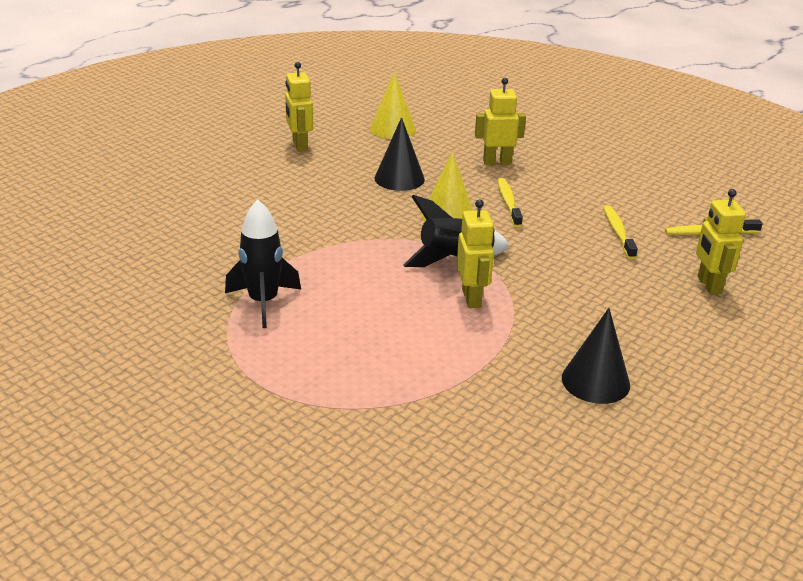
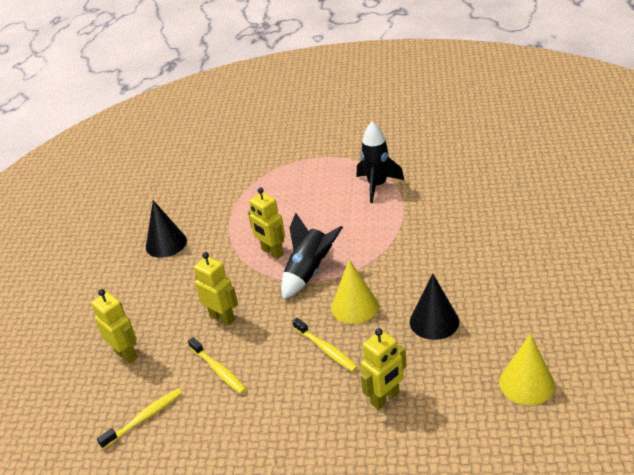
camera: 150 degrees right, 5 degrees up
yellow robot [285,62,313,152] -> yellow robot moved to [194,252,238,326]

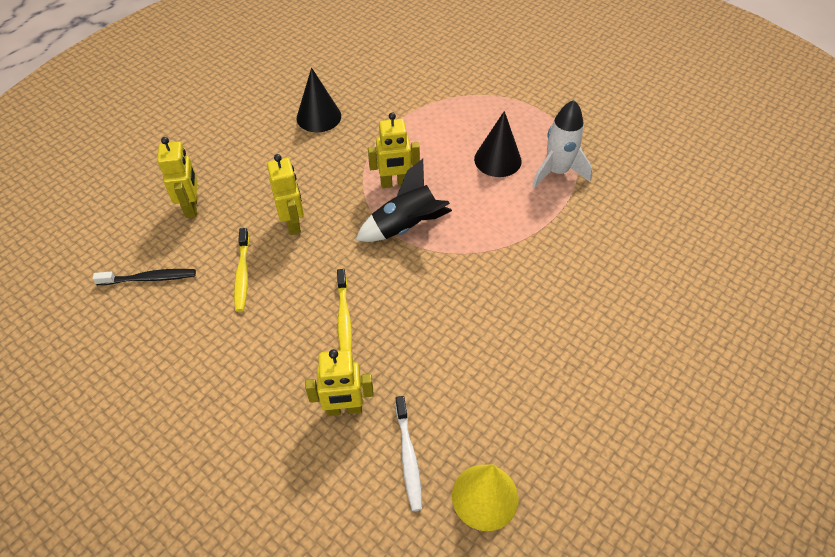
camera: 30 degrees right, 15 degrees up
yellow toothbrush [97,388,182,449] -> black toothbrush [93,269,196,285]
yellow robot [248,187,285,259] -> yellow robot turned 90 degrees counterclockwise [368,112,420,188]
yellow cone [331,259,379,324] -> none
black rocket [357,121,404,203] -> white rocket [532,100,592,188]
black cone [410,274,459,340] -> black cone moved to [474,111,522,177]
none -> white toothbrush [395,396,422,511]

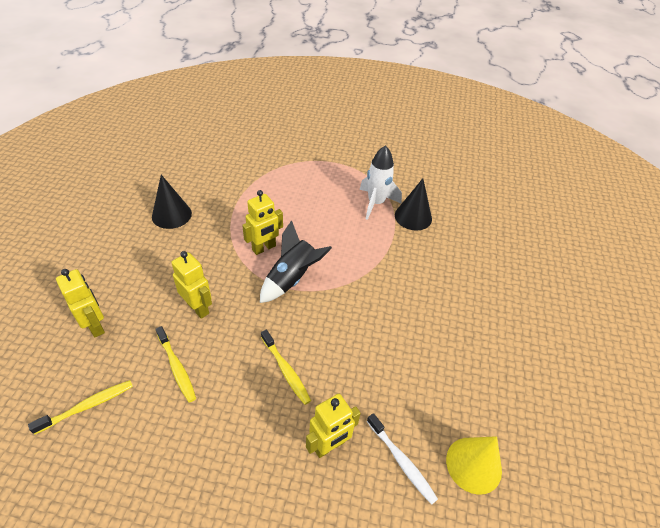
camera: 30 degrees left, 5 degrees down
black toothbrush [93,269,196,285] -> yellow toothbrush [28,380,133,435]
black cone [474,111,522,177] -> black cone moved to [395,179,432,230]

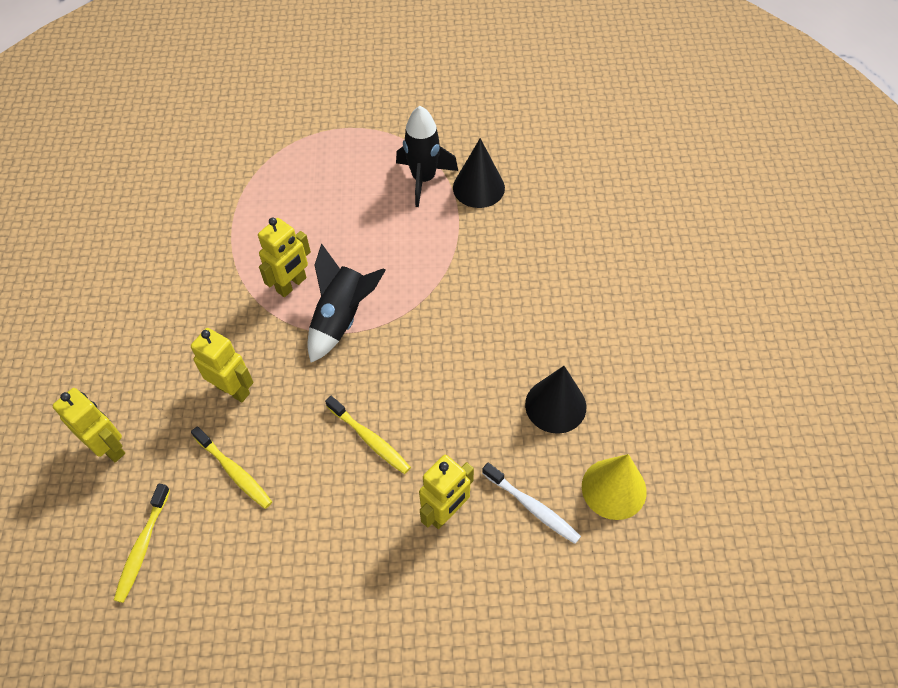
camera: 10 degrees left, 10 degrees up
yellow toothbrush [28,380,133,435] -> yellow toothbrush turned 150 degrees clockwise [114,483,170,603]
black cone [152,175,192,229] -> black cone moved to [525,366,586,434]
white rocket [360,145,402,220] -> black rocket [396,106,458,207]

